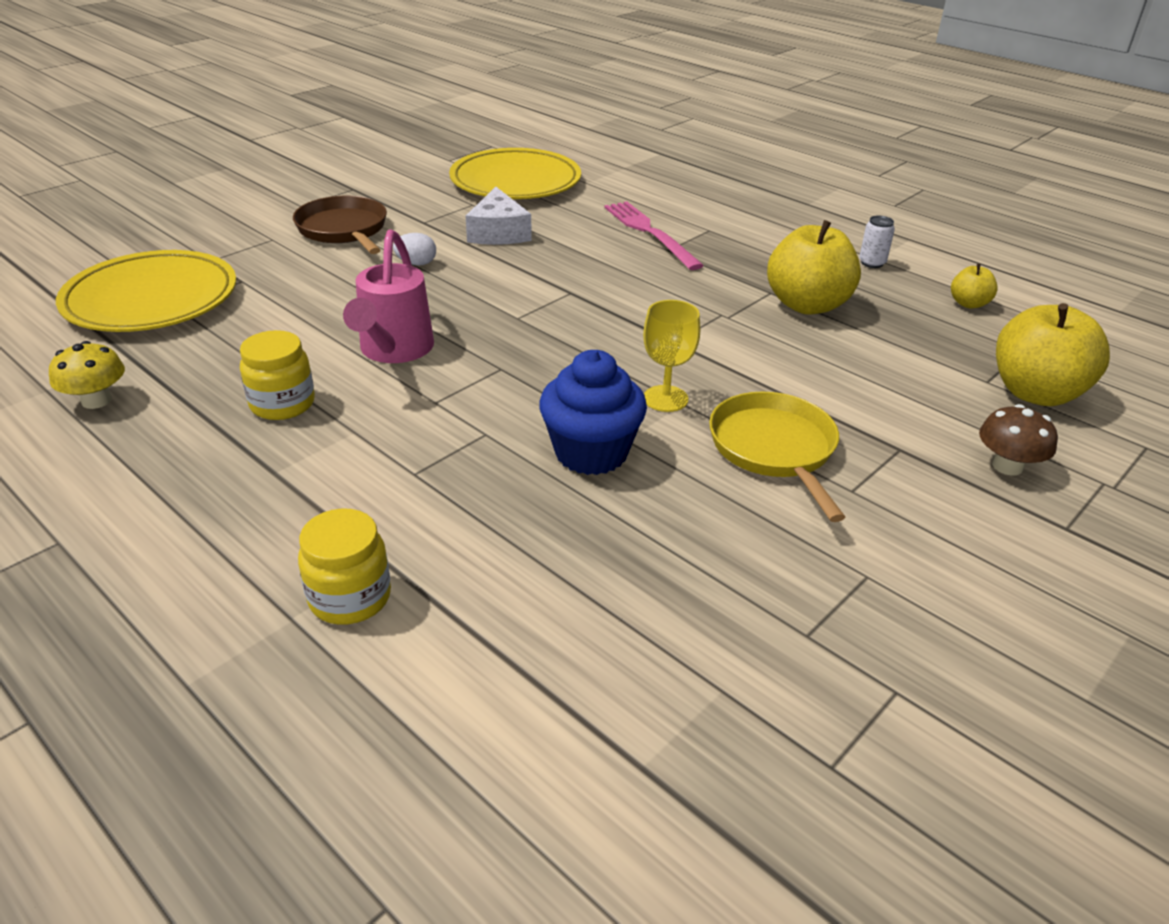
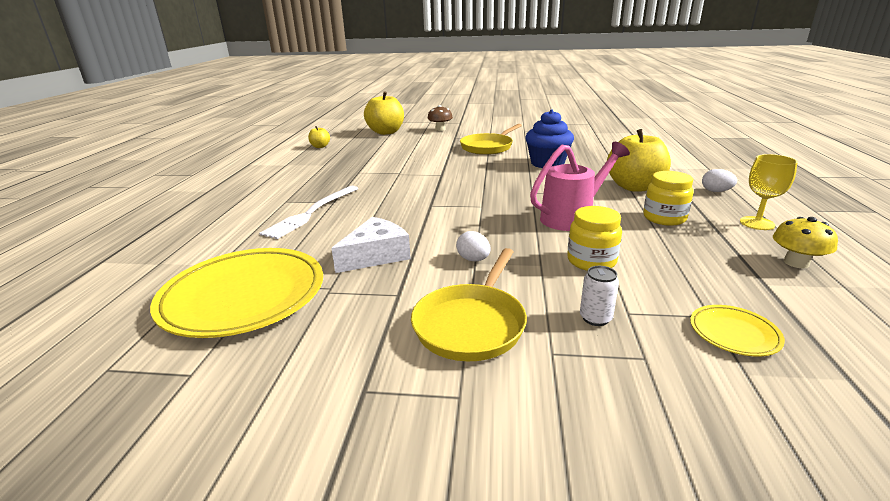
camera: 125 degrees left, 10 degrees down
yellow plate [56,250,236,332] -> yellow plate [690,305,785,357], size x0.44
brown pan [293,196,387,254] -> yellow pan [411,248,527,361]
yellow jar [298,508,391,625] -> yellow jar moved to [567,206,622,271]
pink fork [604,202,704,270] -> white fork [259,186,359,239]
yellow goblet [643,300,700,412] -> yellow goblet moved to [740,154,798,230]
yellow apple [767,220,861,315] -> yellow apple moved to [607,129,671,192]
white can [859,216,895,268] -> white can moved to [580,266,619,326]
none -> white egg [702,169,737,192]

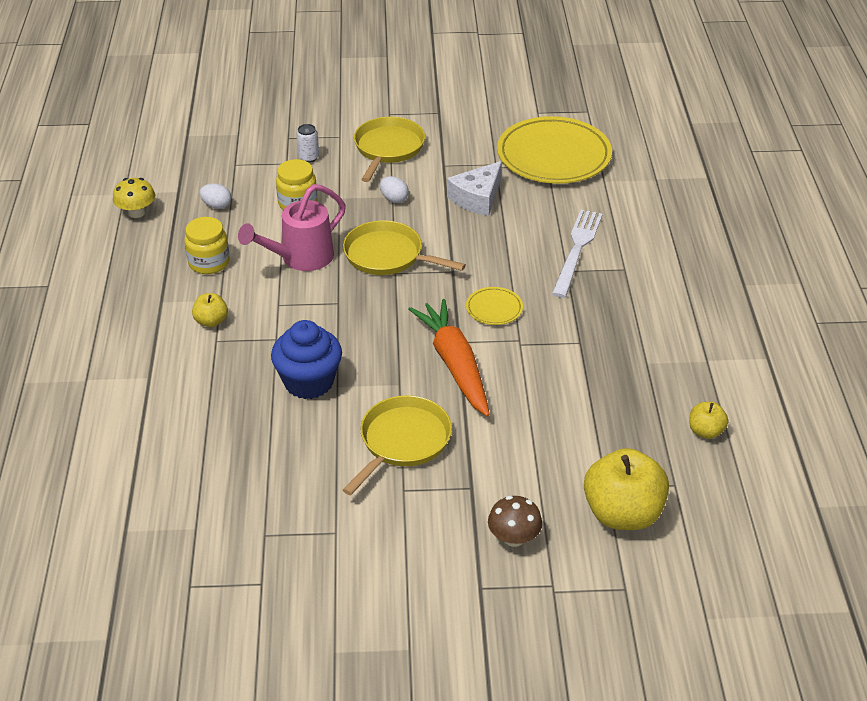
camera: 170 degrees right, 15 degrees up
yellow apple [607,129,671,192] -> yellow apple [192,293,228,327], size x0.49
yellow plate [690,305,785,357] -> yellow plate moved to [466,287,523,325]
white egg [702,169,737,192] -> white egg moved to [199,183,231,209]
yellow goblet [740,154,798,230] -> none
none -> yellow pan [343,220,466,275]
none -> orange carrot [408,299,490,417]

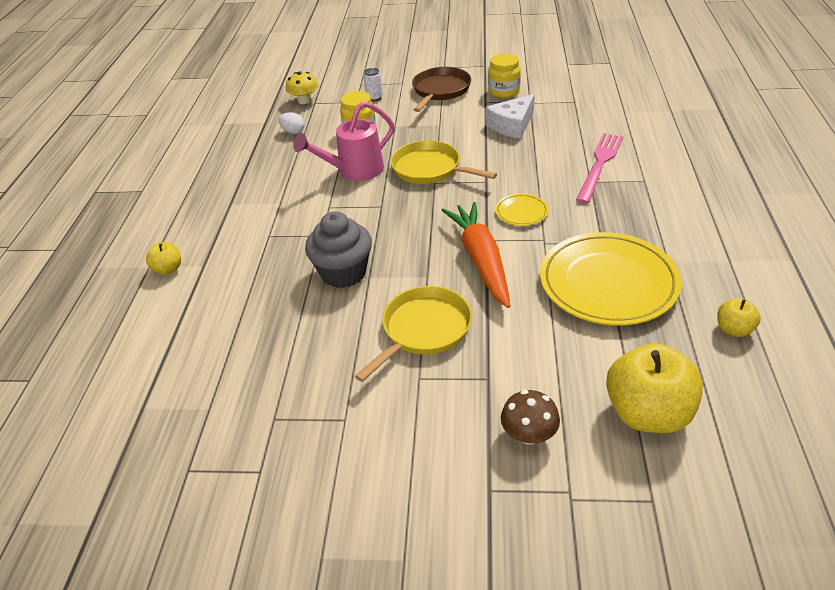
camera: 10 degrees right, 0 degrees up
yellow mushroom [113,178,155,218] -> yellow mushroom moved to [286,71,318,104]
yellow jar [184,217,230,274] -> yellow jar moved to [488,53,521,98]
yellow apple [192,293,228,327] -> yellow apple moved to [146,242,181,275]
blue cupcake [271,320,342,399] -> grey cupcake [305,211,372,288]
yellow pan [354,117,425,182] -> brown pan [412,67,471,112]
white egg [380,176,409,203] -> none
yellow plate [497,116,612,184] -> yellow plate moved to [540,232,682,325]
white fork [552,210,603,298] -> pink fork [576,133,623,204]

